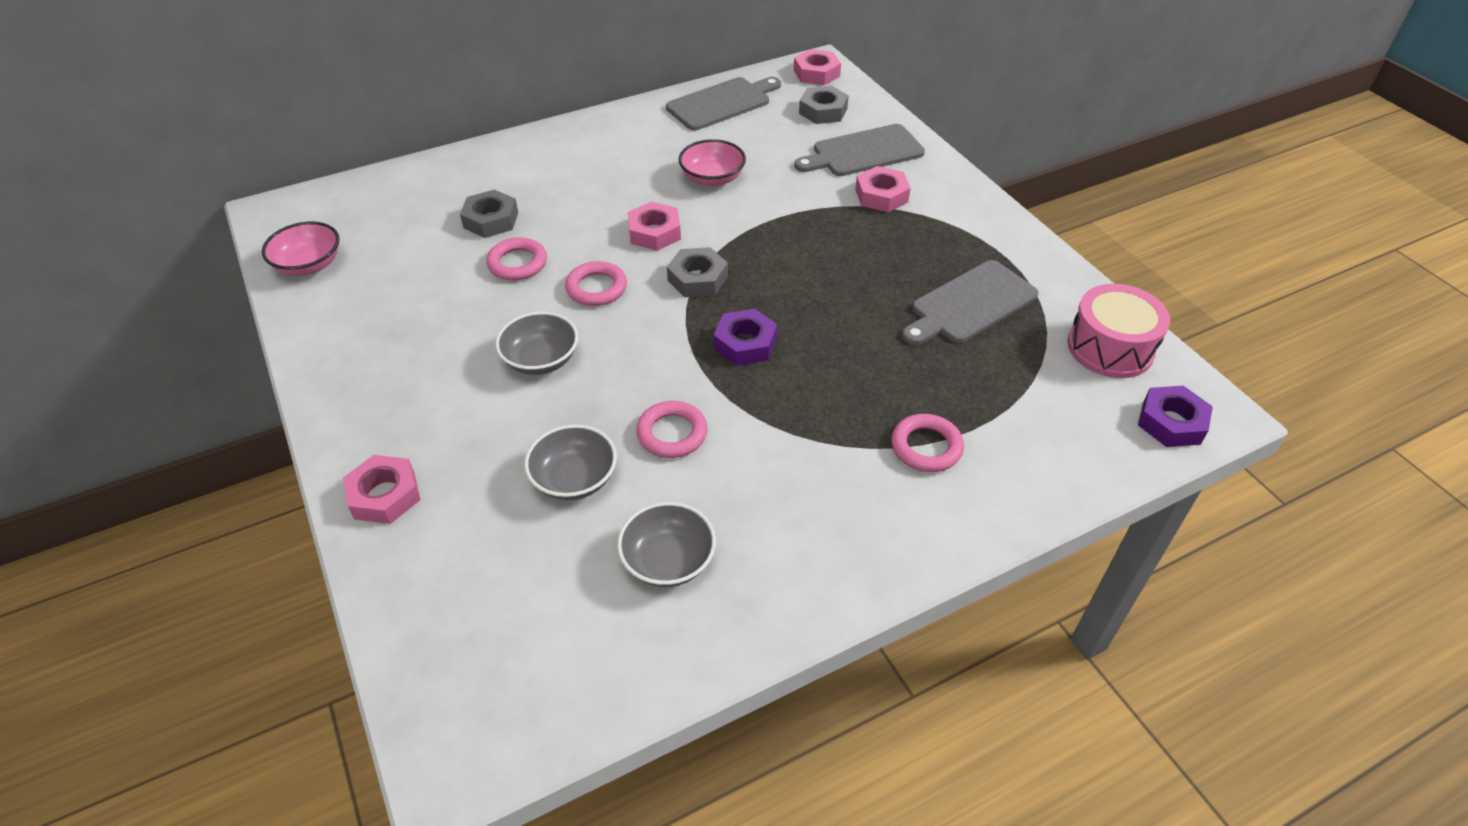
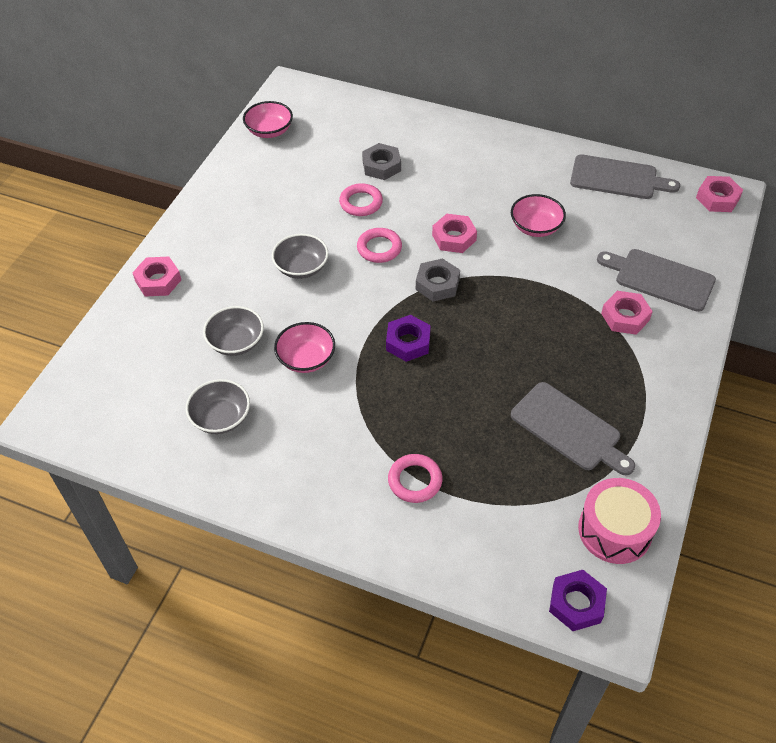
camera: 50 degrees right, 5 degrees up
pink ring [636,401,707,458] -> pink bowl [274,322,335,373]
grey nut [799,86,849,124] -> none
grey cutting board [902,260,1039,345] -> grey cutting board turned 150 degrees counterclockwise [511,382,635,475]

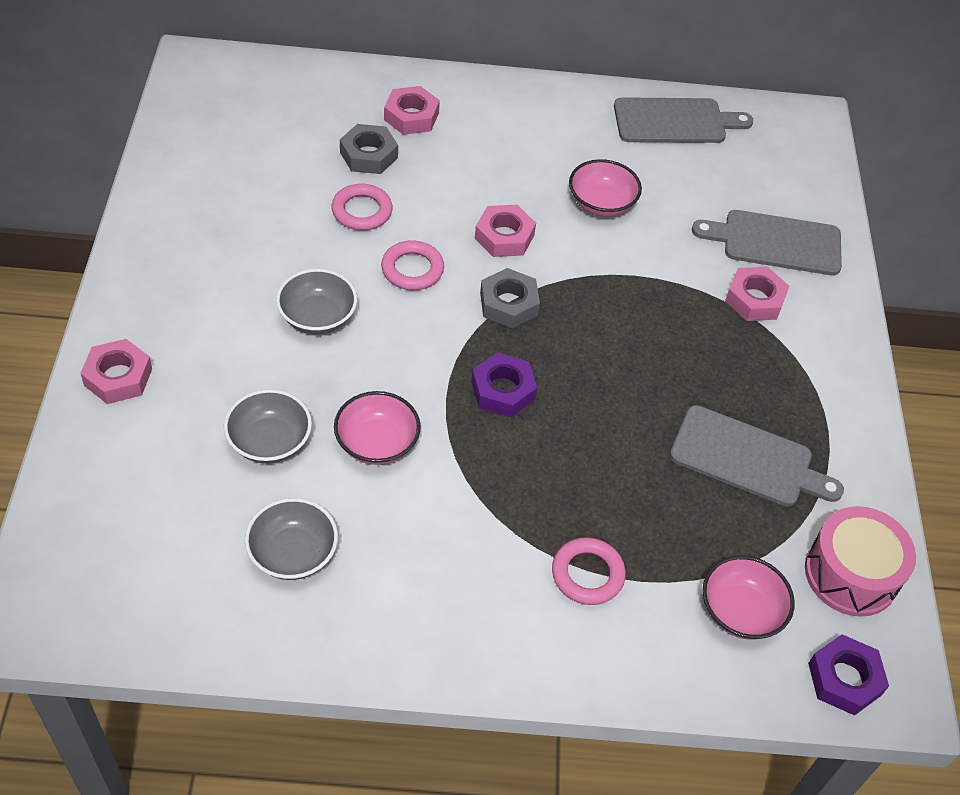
camera: 25 degrees left, 0 degrees up
pink bowl [243,101,293,138] -> pink bowl moved to [702,556,795,639]
pink nut [696,176,743,212] -> pink nut moved to [384,86,440,135]

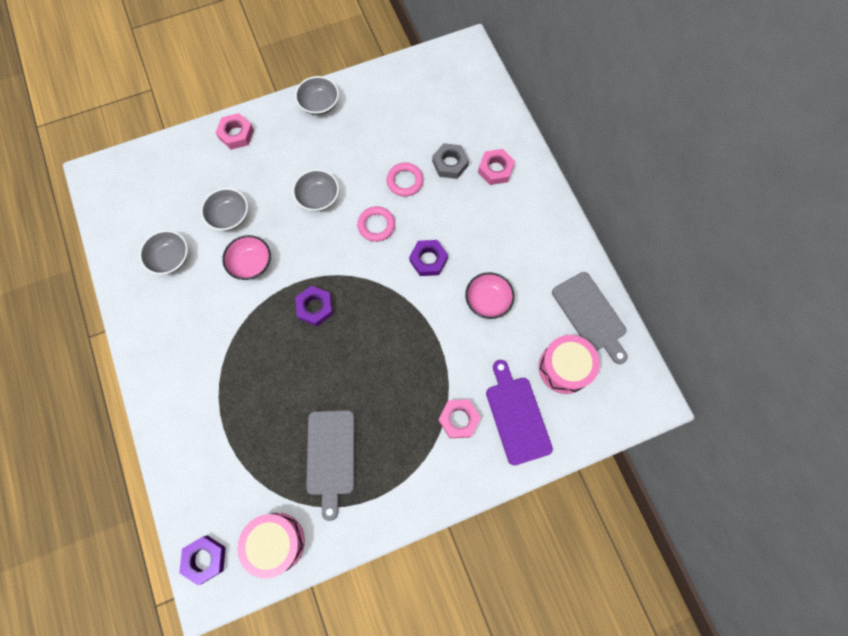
camera: 70 degrees right, 20 degrees up
pink nut [475,205,536,257] -> purple nut [409,240,448,276]
grey nut [480,268,540,328] -> none
pink ring [552,537,626,605] -> none
grey cutting board [692,210,842,275] -> purple cutting board [486,360,553,465]
pink bowl [702,556,795,639] -> none
none -> grey bowl [295,76,339,115]
none -> pink drum [539,335,600,394]

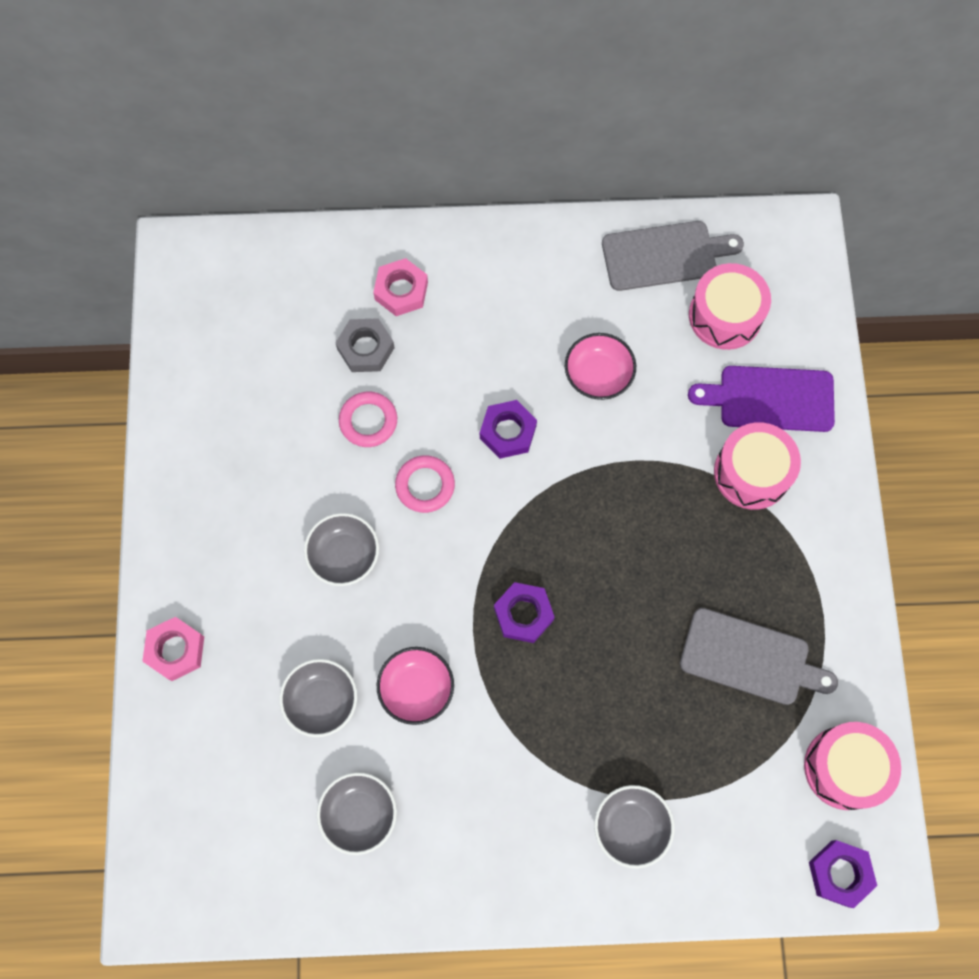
camera: 70 degrees left, 0 degrees up
grey bowl [295,76,339,115] -> grey bowl moved to [594,785,675,868]
pink nut [438,399,481,438] -> pink drum [714,422,801,510]

